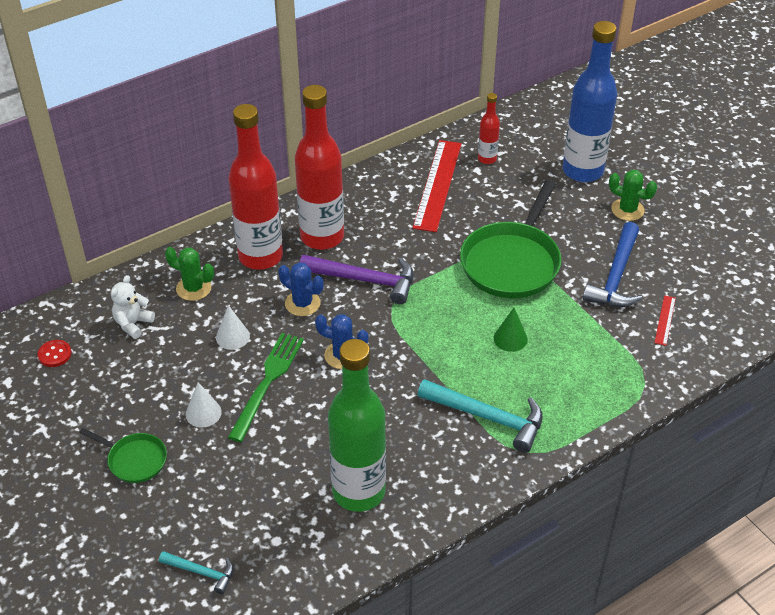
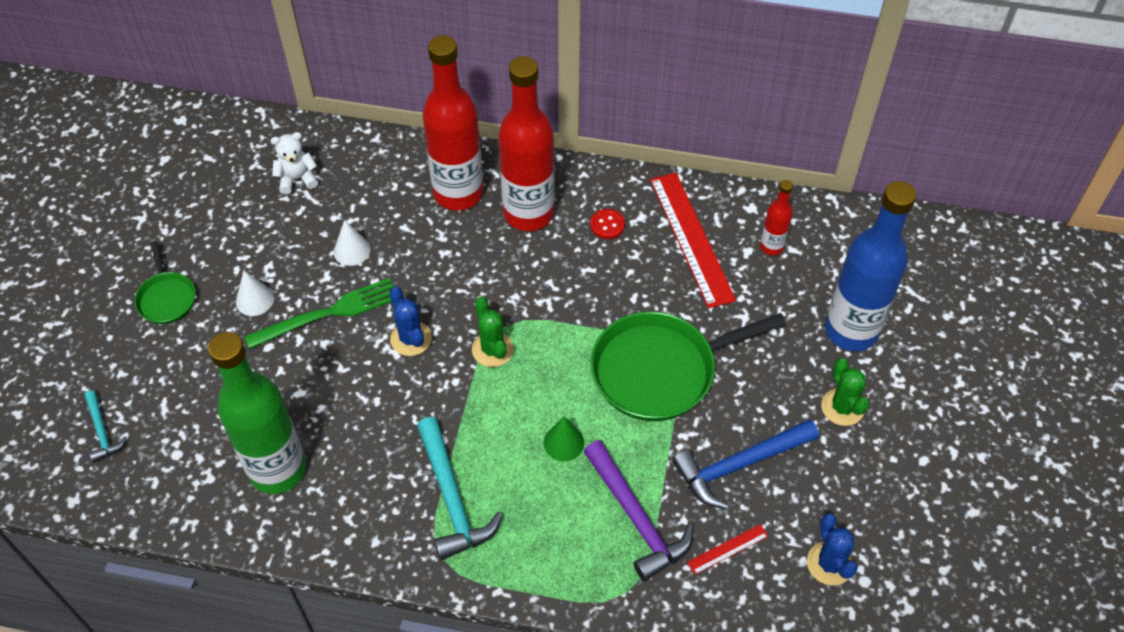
camera: 45 degrees right, 10 degrees up
red button [38,340,72,367] -> red button moved to [590,209,625,239]
green cactus [165,247,214,301] -> green cactus moved to [472,297,514,367]
blue cactus [279,262,324,316] -> blue cactus moved to [807,513,857,585]
purple hammer [300,255,413,304] -> purple hammer moved to [584,440,694,582]
red ruler [413,140,462,232] -> red ruler turned 75 degrees counterclockwise [650,173,736,308]

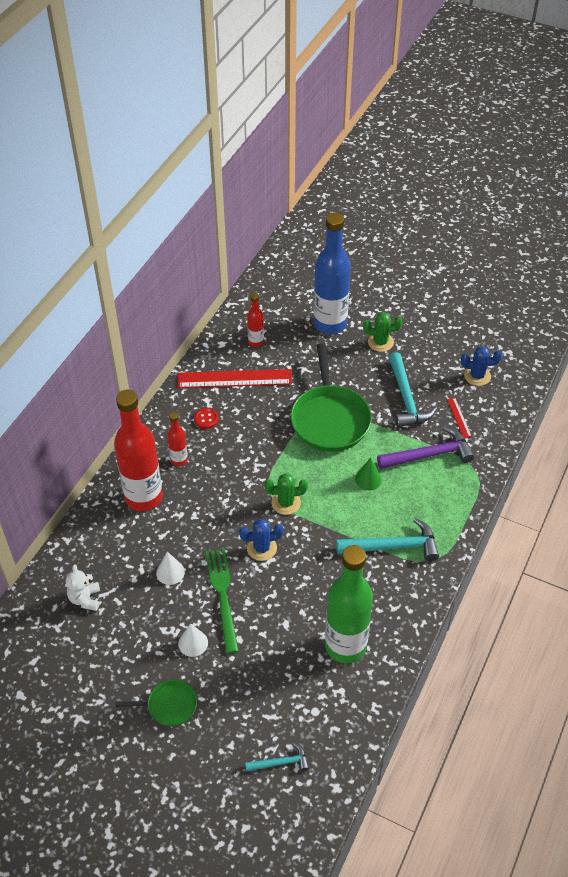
camera: 75 degrees left, 5 degrees down
red bottle [498,56,555,231] -> red bottle [167,412,188,466], size x0.47
blue hammer [672,419,819,509] -> turquoise hammer [389,352,437,427]

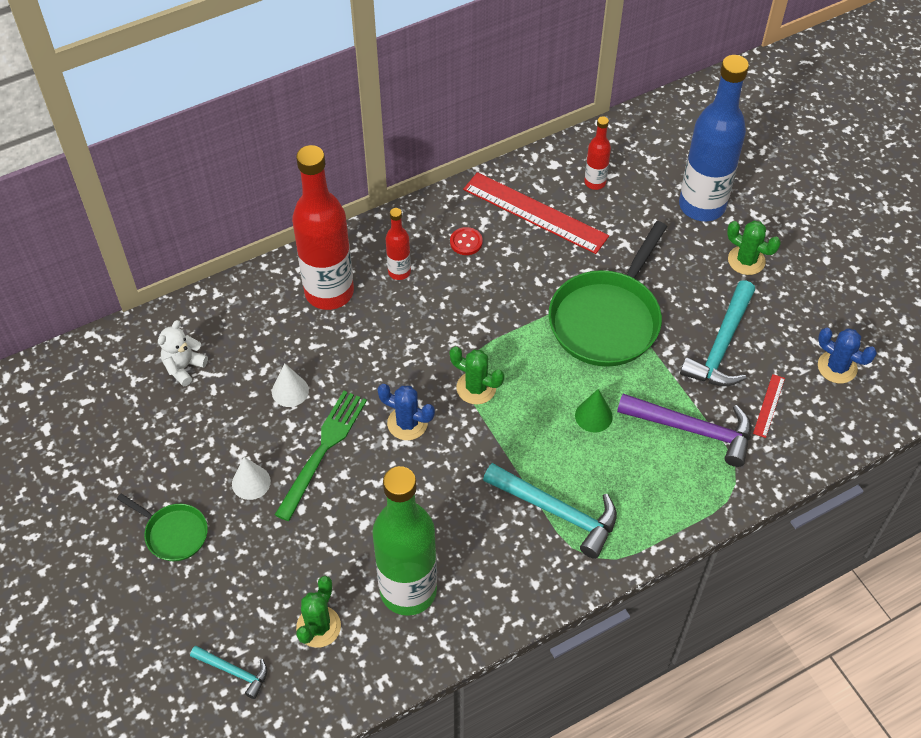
camera: 35 degrees right, 5 degrees up
none -> green cactus [296,576,341,648]

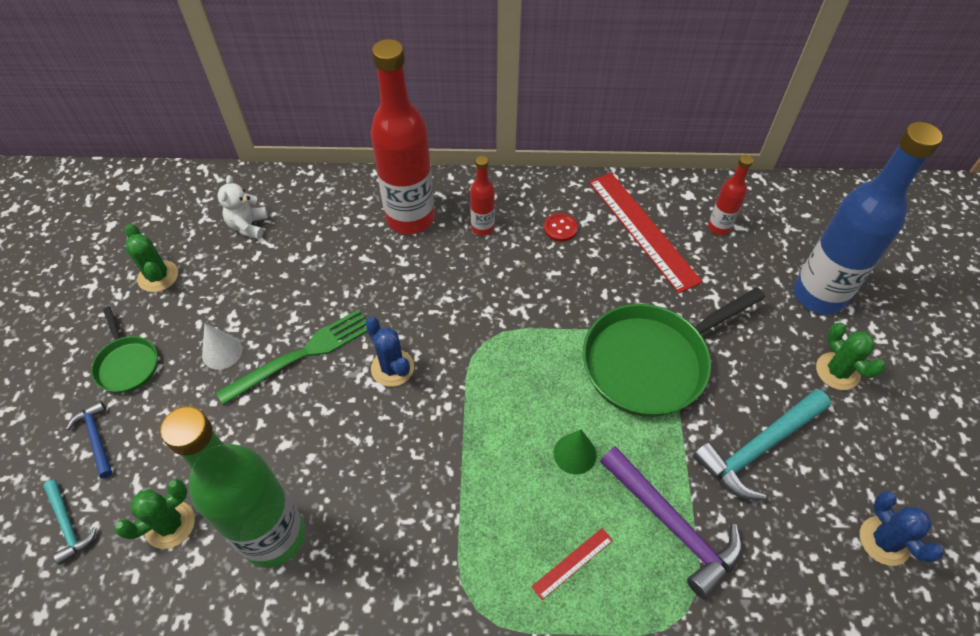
camera: 30 degrees right, 0 degrees up
white teddy bear [158,320,208,387] -> white teddy bear turned 60 degrees counterclockwise [217,175,268,239]
white cone [272,363,309,407] -> none
green cactus [450,346,504,405] -> green cactus moved to [125,224,178,292]
turquoise hammer [483,463,617,559] -> none
red ruler [753,374,785,438] -> red ruler moved to [531,528,613,600]
none -> blue hammer [66,401,113,478]

